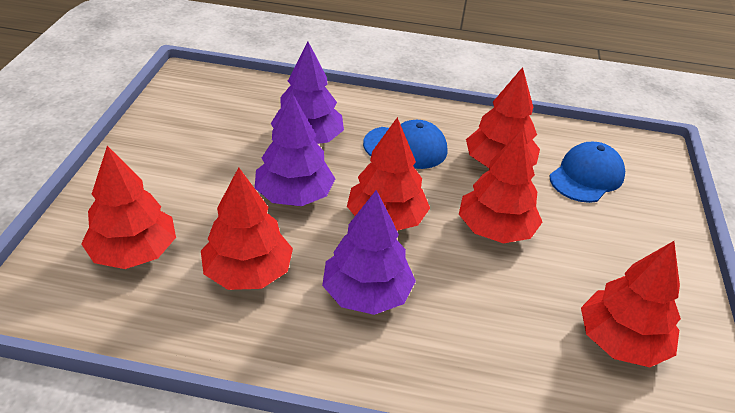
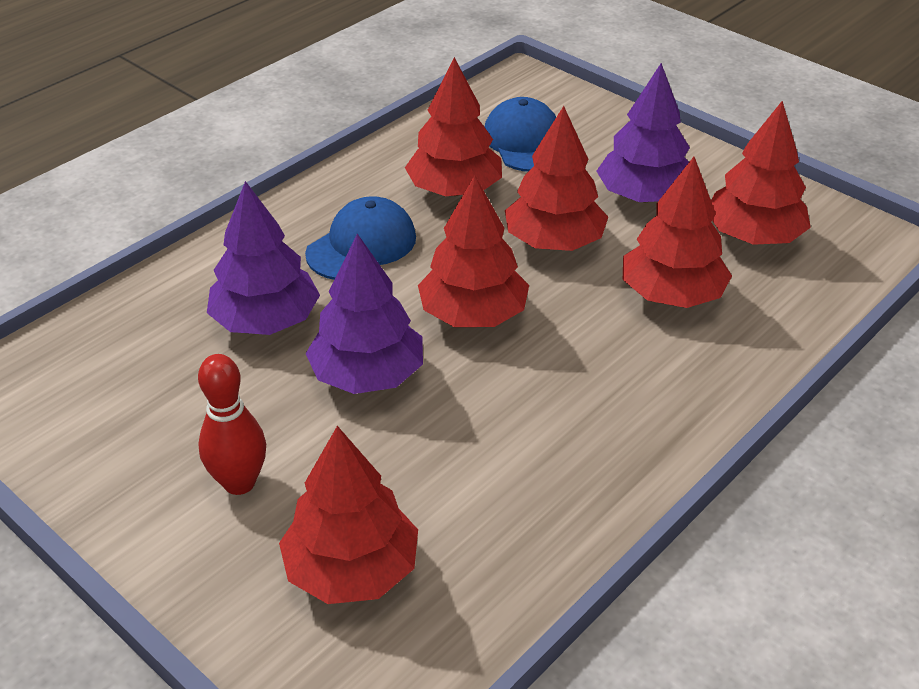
camera: 55 degrees left, 0 degrees up
red tree [201,167,293,290] -> red tree moved to [623,157,732,308]
purple tree [322,190,416,315] -> purple tree moved to [597,63,690,202]
none -> red bowling pin [198,354,266,495]

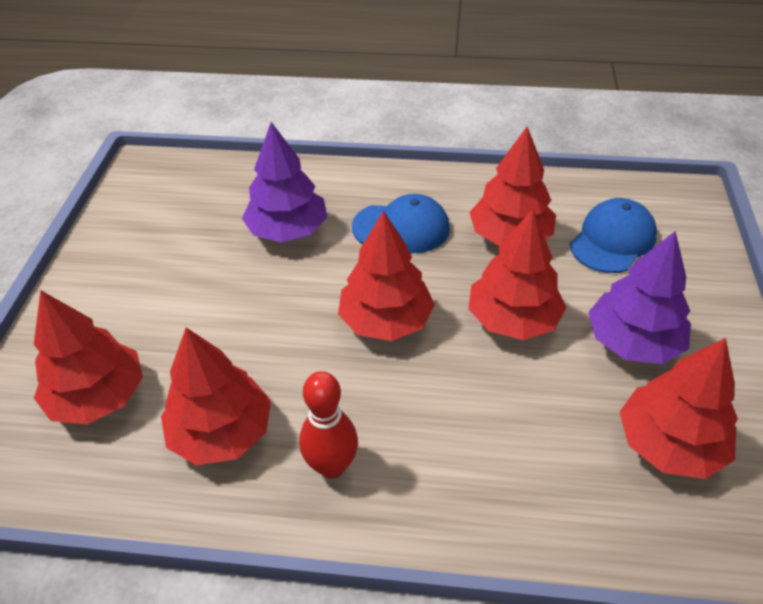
camera: 55 degrees right, 5 degrees up
red bowling pin [198,354,266,495] -> red bowling pin moved to [299,371,358,478]
purple tree [305,234,423,394] -> none
red tree [623,157,732,308] -> red tree moved to [161,328,271,465]

